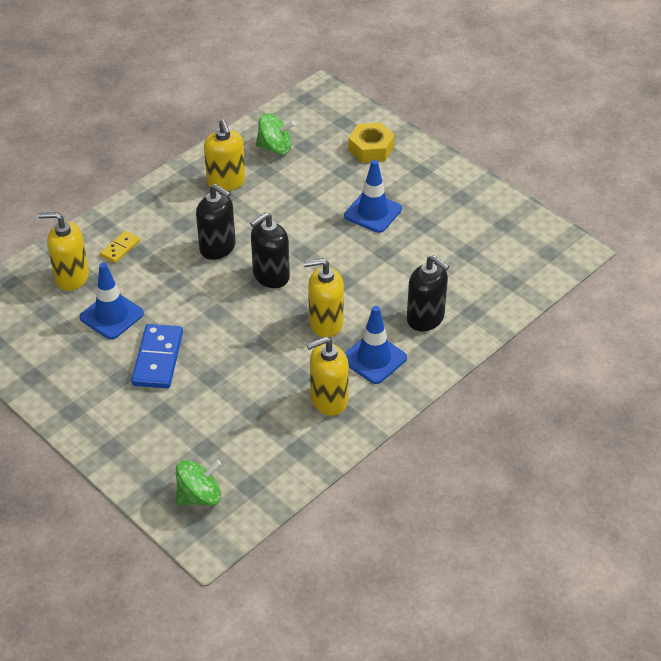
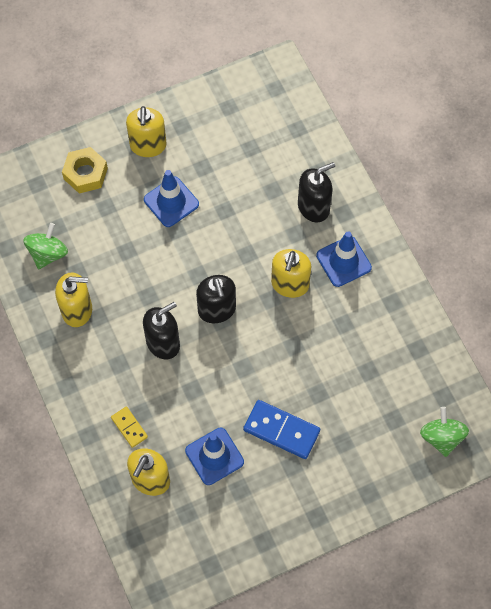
camera: 70 degrees left, 20 degrees up
yellow soap dispenser [306,336,349,416] -> yellow soap dispenser moved to [126,106,167,157]

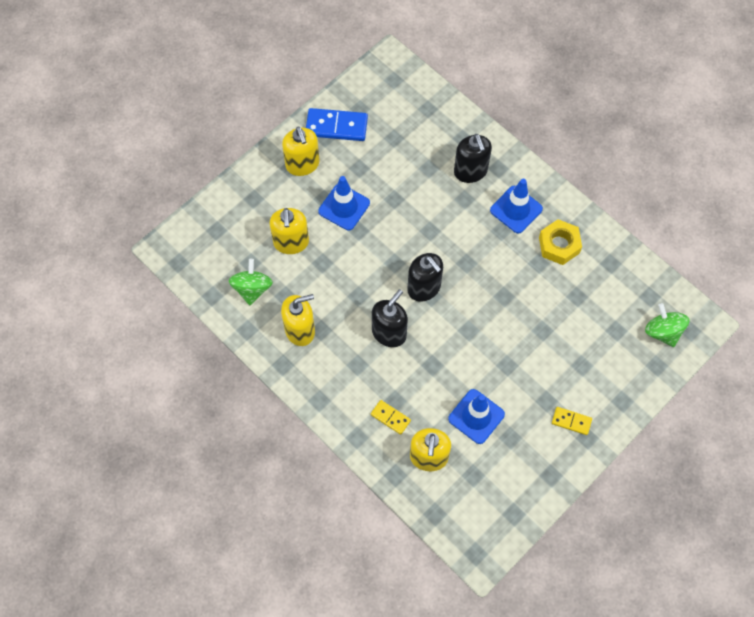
camera: 20 degrees left, 0 degrees up
yellow nut [62,147,108,194] -> yellow nut moved to [539,219,582,265]
blue domino [243,400,320,459] -> blue domino moved to [306,108,368,141]
yellow soap dispenser [271,249,312,298] -> yellow soap dispenser moved to [269,208,309,254]
black soap dispenser [298,162,335,223] -> black soap dispenser turned 120 degrees clockwise [454,134,492,183]
none -> yellow domino [552,407,592,435]

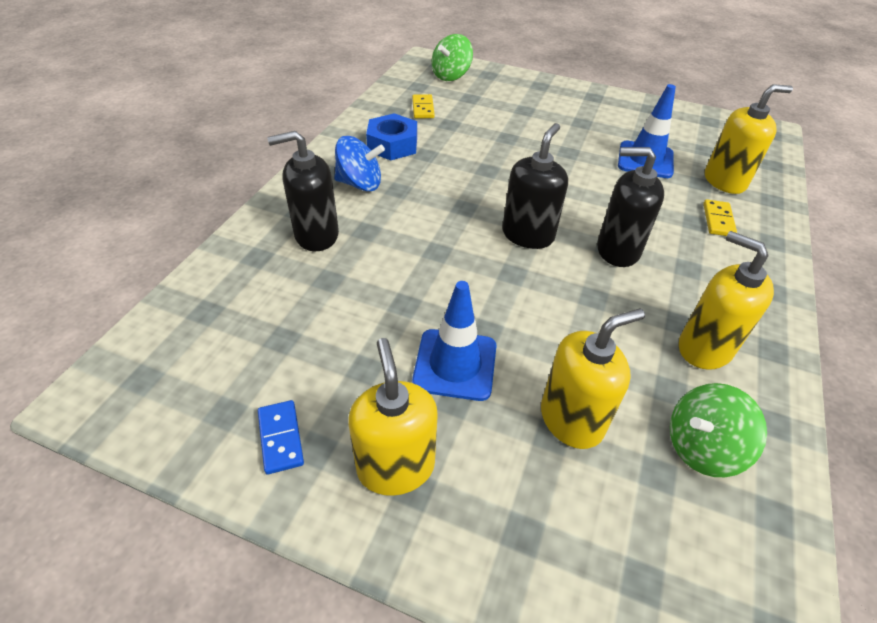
camera: 115 degrees left, 20 degrees down
yellow soap dispenser [282,127,319,176] -> yellow soap dispenser turned 60 degrees counterclockwise [349,338,438,496]
blue domino [306,108,368,141] -> blue domino [258,400,304,474], size x0.56
black soap dispenser [454,134,492,183] -> black soap dispenser turned 150 degrees counterclockwise [267,131,339,251]
blue traffic cone [490,179,543,234] -> blue spinning top [334,136,385,192]
yellow nut [539,219,582,265] -> blue nut [366,113,417,160]
yellow domino [552,407,592,435] -> yellow domino moved to [412,94,435,118]

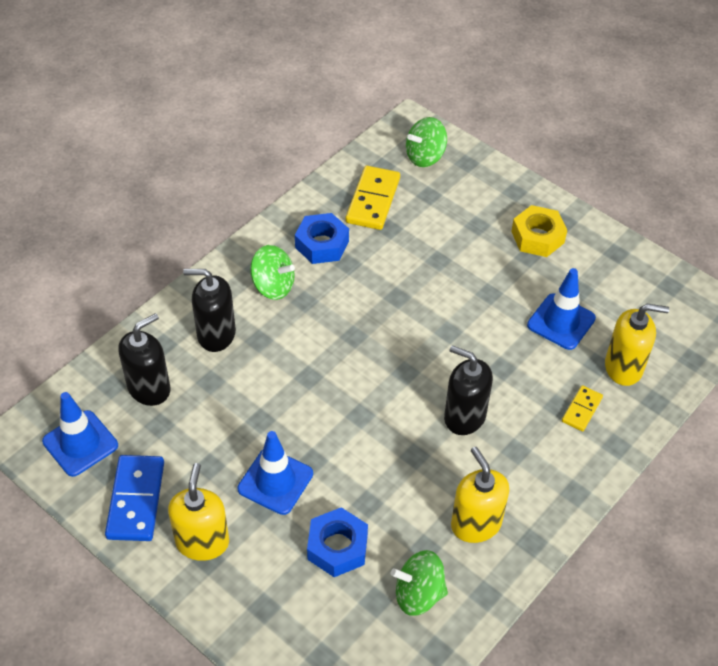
camera: 20 degrees right, 5 degrees up
blue domino [258,400,304,474] -> blue domino [105,455,164,541], size x1.79
blue spinning top [334,136,385,192] -> green spinning top [250,245,295,300]
yellow domino [412,94,435,118] -> yellow domino [346,166,400,230], size x1.79
black soap dispenser [503,123,568,249] -> black soap dispenser moved to [118,313,170,406]
yellow soap dispenser [541,308,645,449] -> blue nut [307,507,368,577]
none -> blue traffic cone [42,392,118,477]
none -> yellow nut [511,205,567,257]

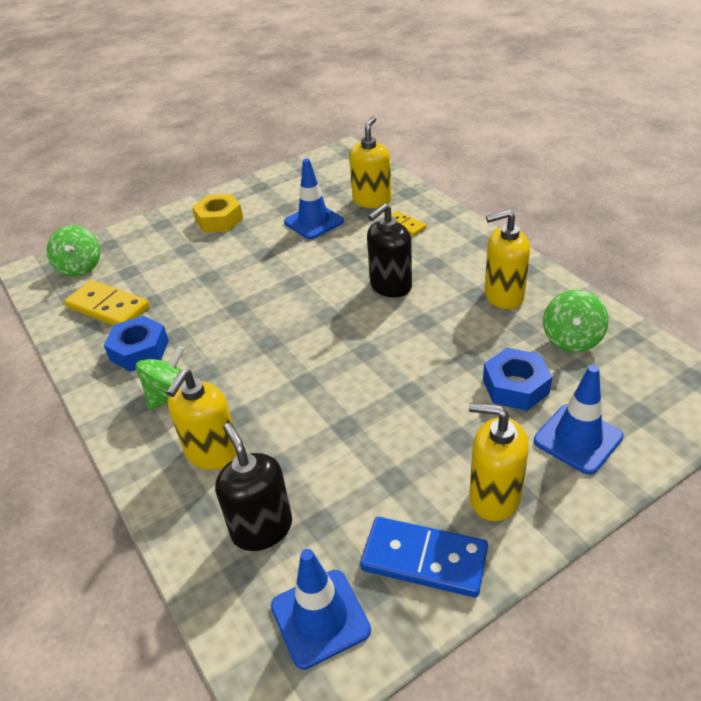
camera: 70 degrees left, 10 degrees down
black soap dispenser [183,269,236,352] -> yellow soap dispenser [166,369,237,470]
blue traffic cone [238,431,313,515] -> blue traffic cone moved to [534,365,623,475]

